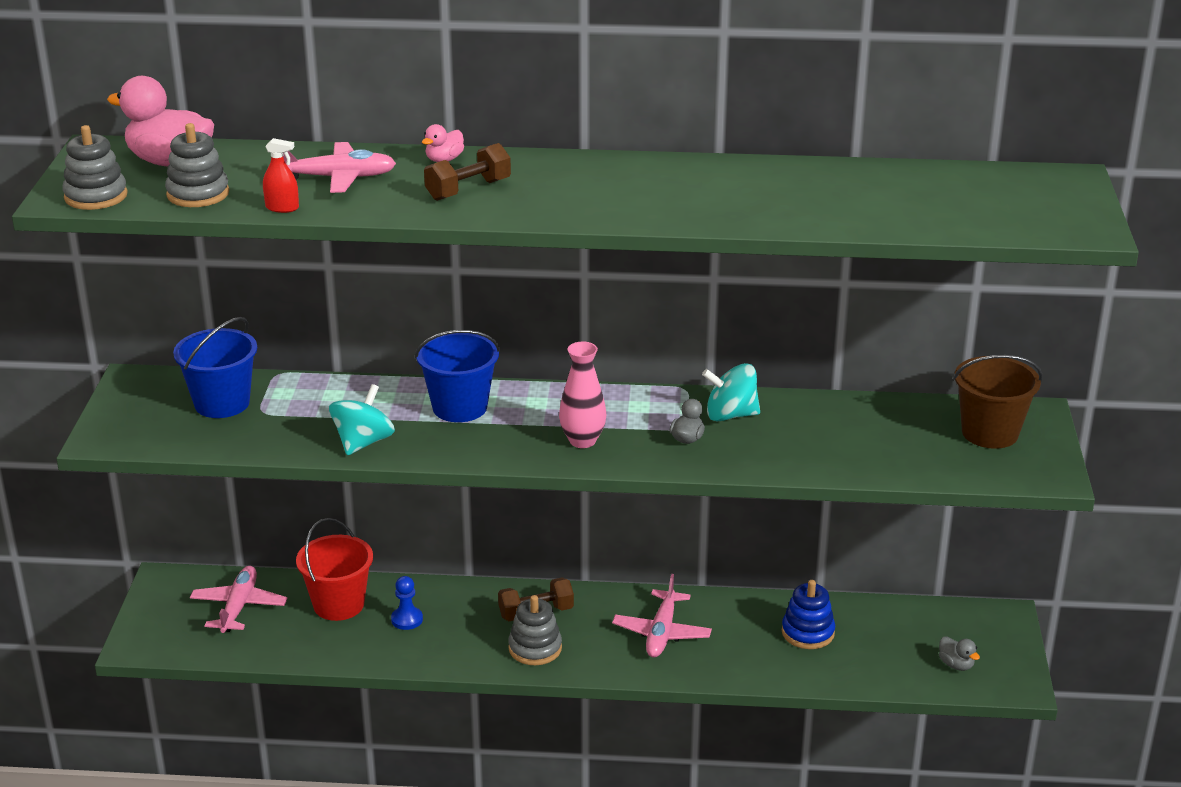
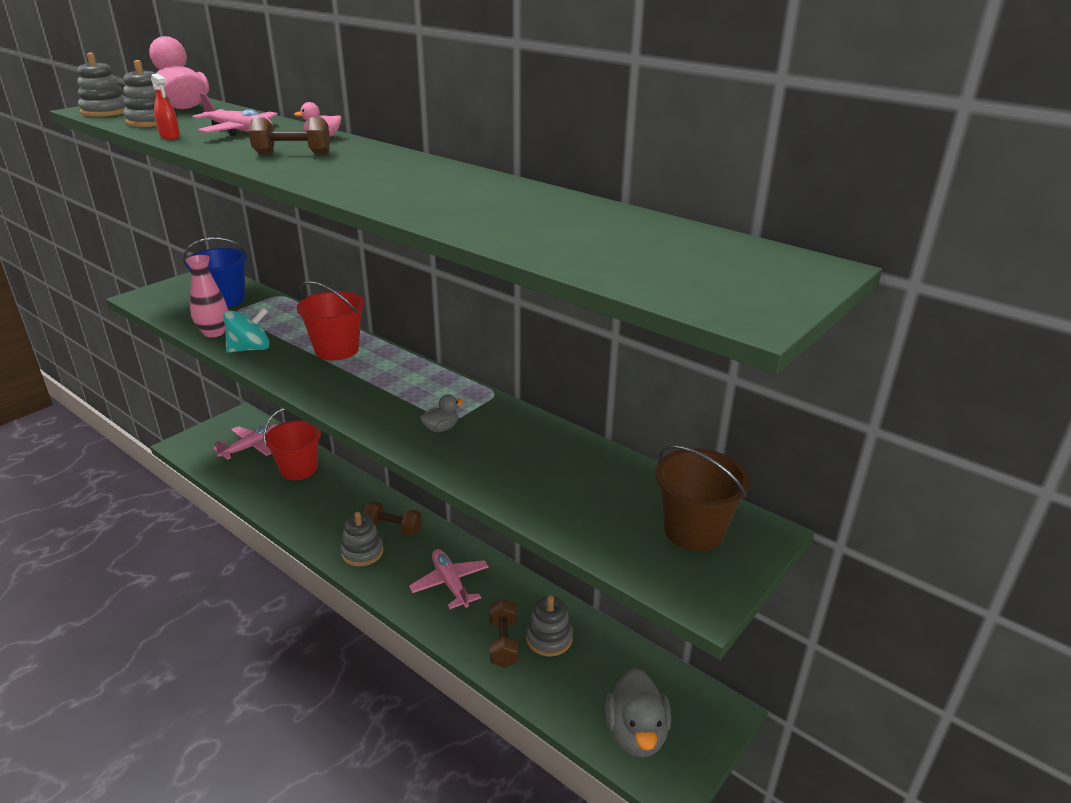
camera: 35 degrees right, 0 degrees up
blue pawn [391,576,423,630] -> none
blue bucket [415,330,501,422] -> red bucket [297,281,365,360]
pink vase [559,342,607,448] -> pink vase moved to [185,255,228,337]
pink plane [612,574,712,657] -> pink plane turned 105 degrees clockwise [409,549,489,609]
turquoise spinning top [702,363,760,422] -> none
blue stacking toy [782,580,835,649] -> grey stacking toy [526,595,573,657]
grey duck [939,636,980,671] -> grey duck [605,668,671,758], size x2.10
none -> brown dumbbell [490,599,518,668]

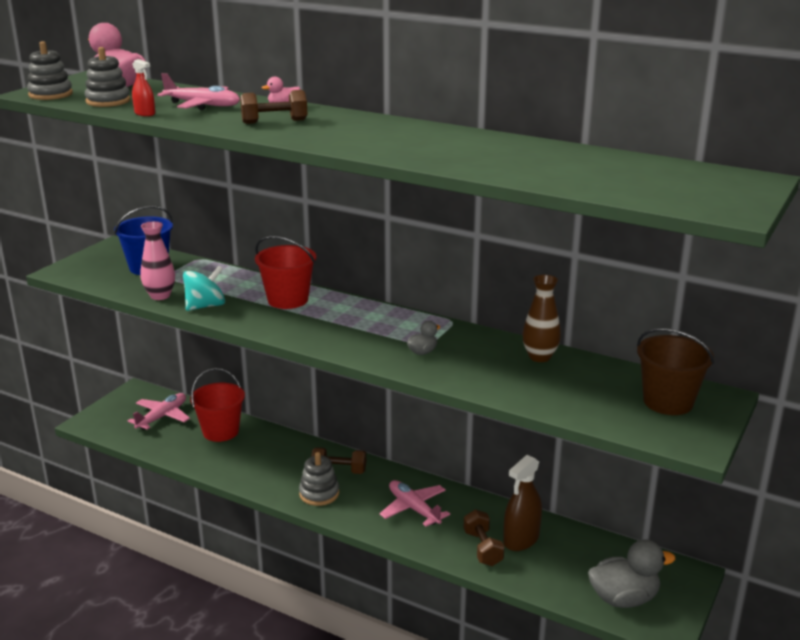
camera: 10 degrees left, 5 degrees down
grey stacking toy [526,595,573,657] -> brown spray bottle [503,455,542,551]
grey duck [605,668,671,758] -> grey duck turned 90 degrees counterclockwise [588,539,676,608]
none -> brown vase [522,274,561,362]

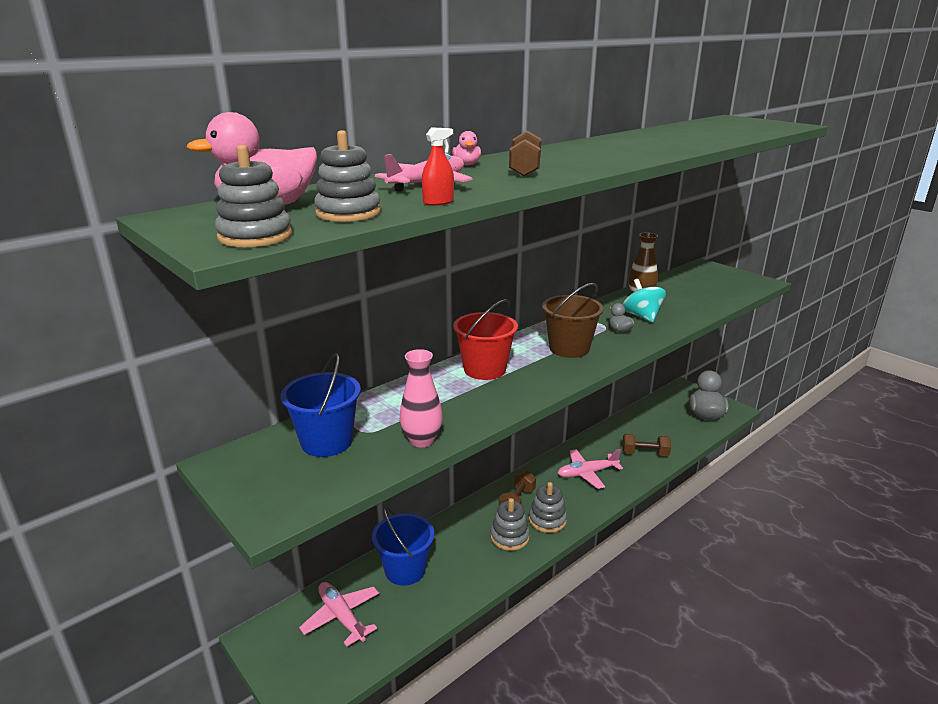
camera: 70 degrees left, 0 degrees up
turquoise spinning top [183,265,225,311] -> turquoise spinning top moved to [623,279,666,322]
red bucket [190,368,245,442] -> blue bucket [372,507,434,586]
brown spray bottle [503,455,542,551] -> none
brown bucket [637,328,714,415] -> brown bucket moved to [542,283,604,358]
none -> grey stacking toy [490,498,530,551]

